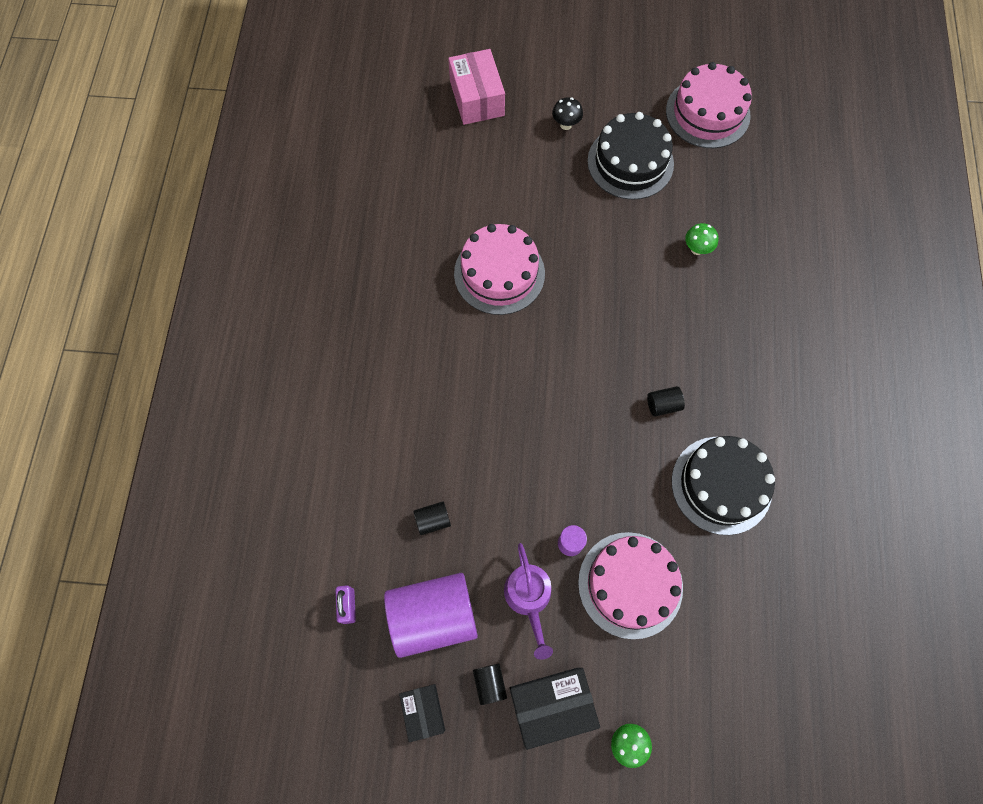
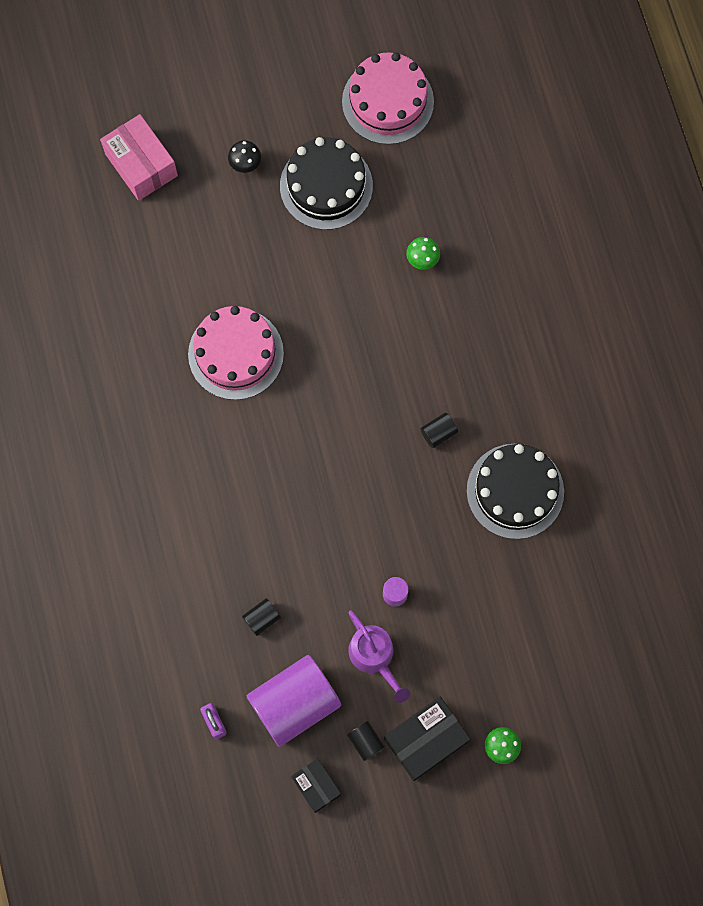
camera: 20 degrees left, 5 degrees up
pink cake [578,532,683,639] -> none

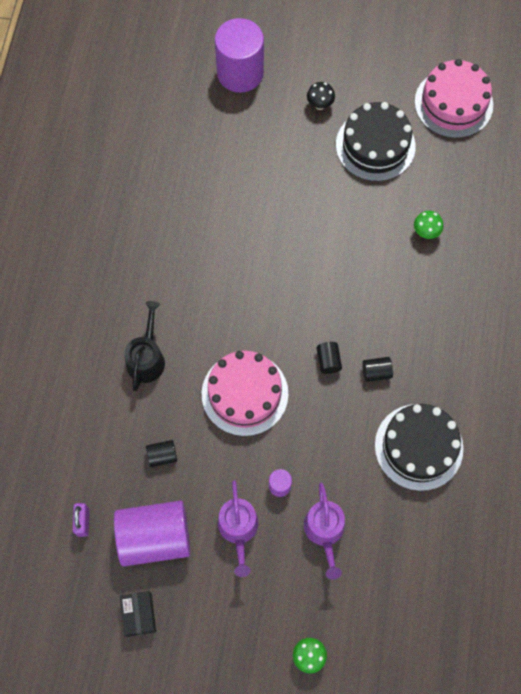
camera: 25 degrees right, 5 degrees down
pink box [100,114,178,201] -> purple cylinder [215,18,264,93]
pink cake [188,306,284,400] -> pink cake moved to [202,351,288,436]
black cylinder [347,721,385,761] -> black cylinder moved to [317,342,342,374]
black box [384,697,470,781] -> none
none -> black watering can [124,301,165,391]
none -> purple watering can [304,483,345,579]

